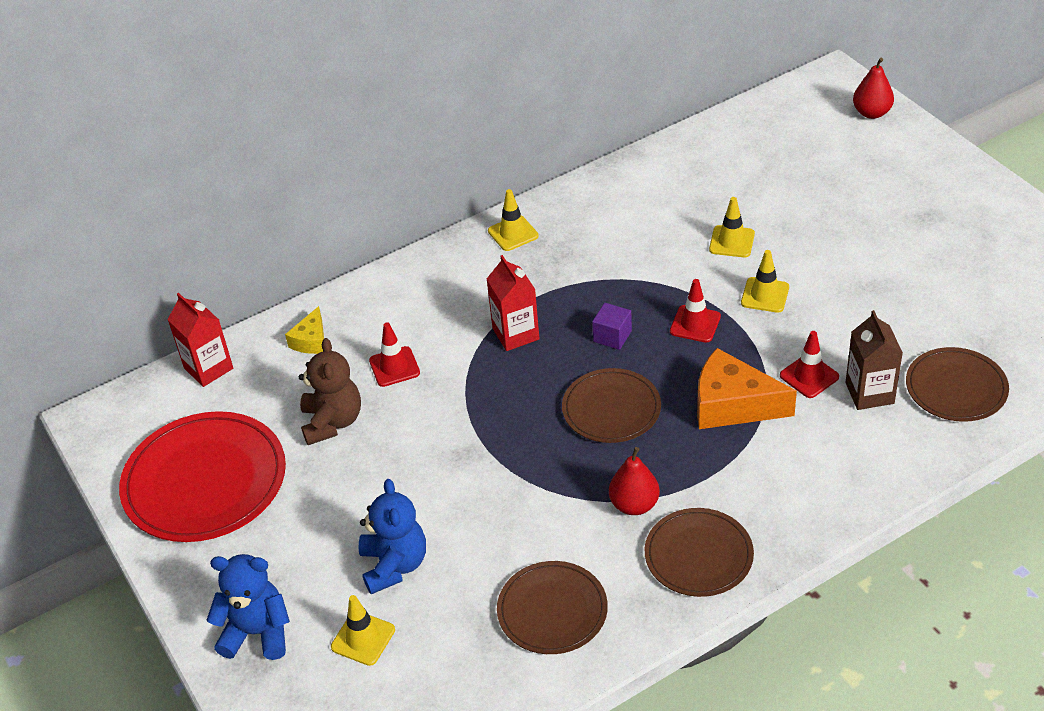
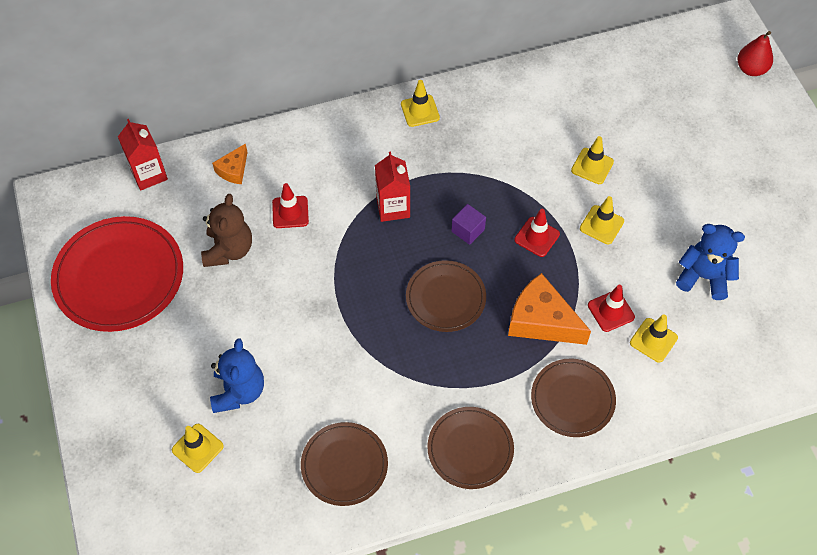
camera: 10 degrees right, 15 degrees up
blue teddy bear [206,554,290,660] -> blue teddy bear moved to [676,224,745,300]
yellow cheese [285,306,324,354] -> orange cheese [212,143,248,184]
red pear [609,447,660,515] -> none
brown carton [845,310,903,410] -> yellow traffic cone [630,314,678,362]
brown plate [906,347,1009,422] -> brown plate moved to [531,358,616,437]

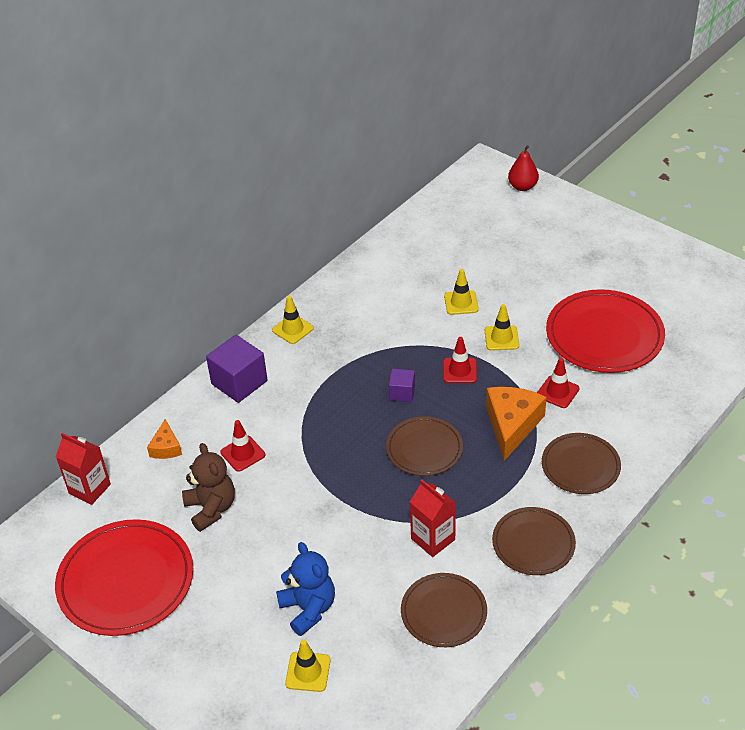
camera: 30 degrees left, 15 degrees down
red carton [375,152,410,222] -> red carton moved to [410,480,456,557]
orange cheese [508,273,591,345] -> orange cheese turned 105 degrees clockwise [486,387,547,461]
yellow traffic cone [630,314,678,362] -> none
blue teddy bear [676,224,745,300] -> red plate [546,289,665,373]
none -> purple cube [206,335,268,403]

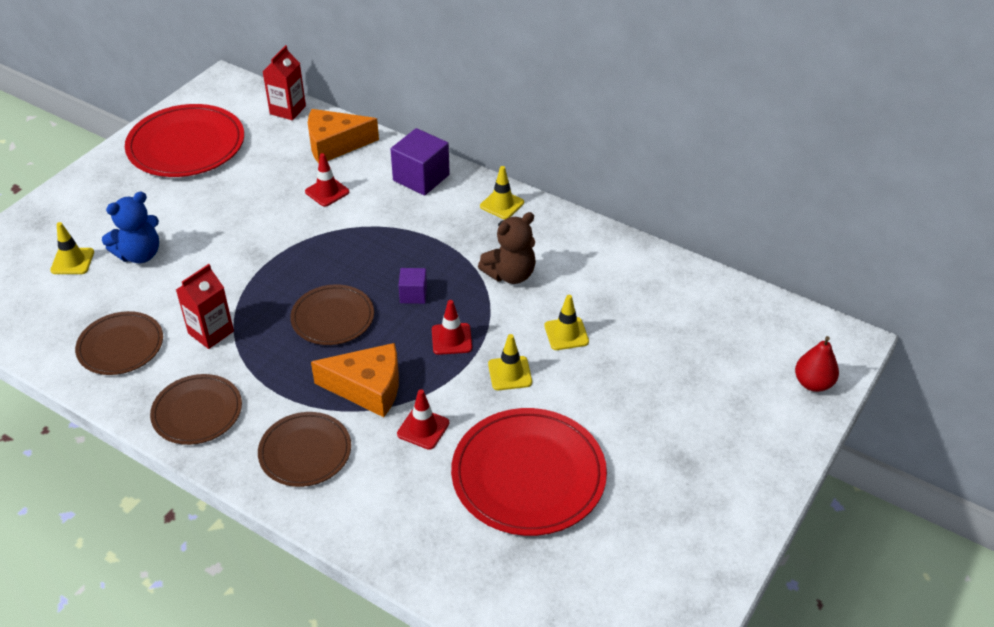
camera: 80 degrees right, 0 degrees up
orange cheese [147,419,182,459] -> orange cheese [308,109,379,163], size x1.85
brown teddy bear [182,443,235,532] -> brown teddy bear moved to [478,212,536,284]

